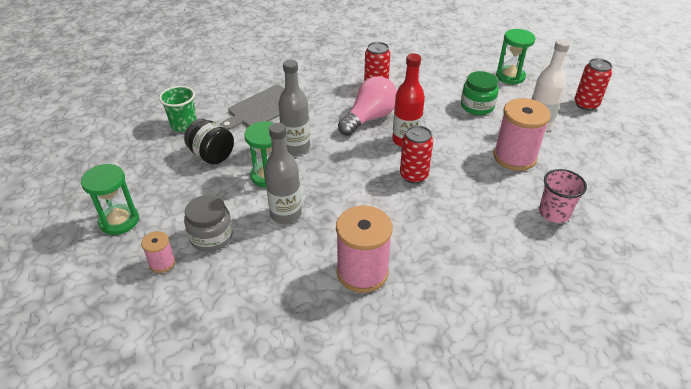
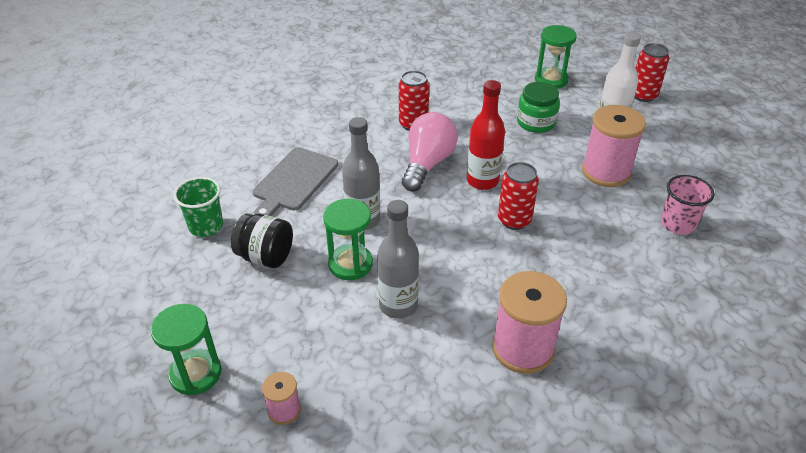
camera: 20 degrees left, 0 degrees up
grey jar [184,195,233,252] -> none

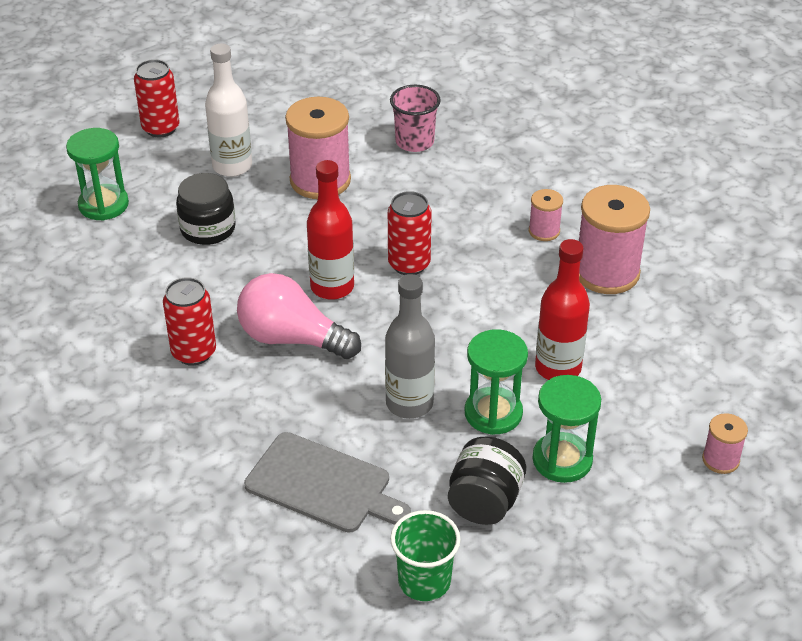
camera: 90 degrees left, 0 degrees up
green hourglass [151,304,221,395] -> green hourglass moved to [532,375,601,483]
grey bottle [377,200,419,319] -> red bottle [535,239,590,380]
green jar [517,82,560,133] -> black jar [176,173,236,245]
none -> pink spool [529,189,563,241]

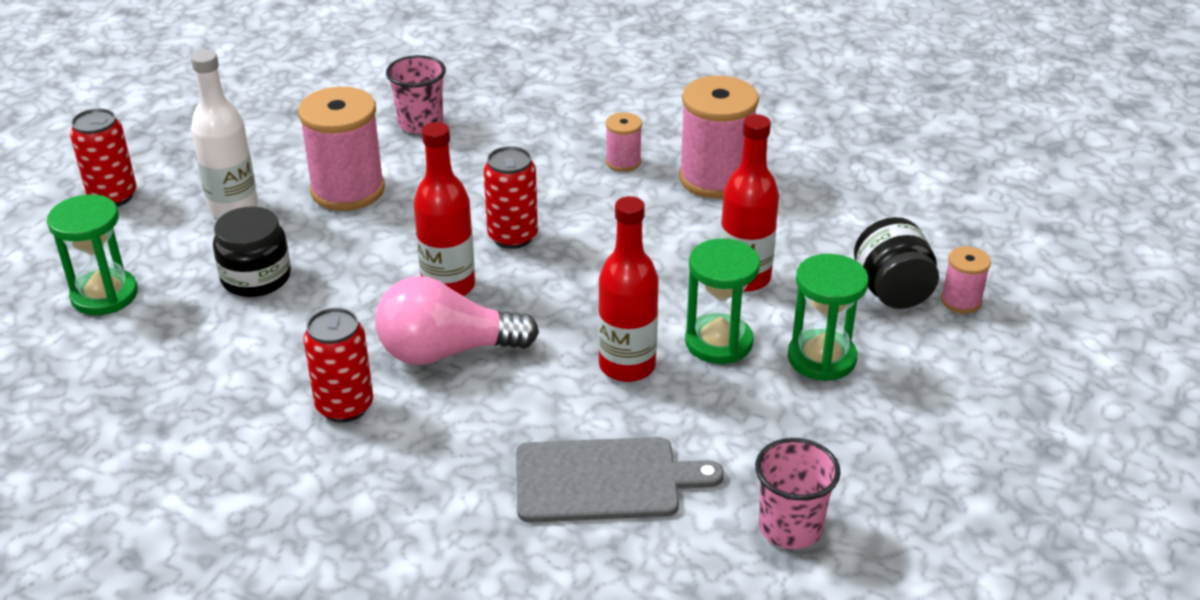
camera: 30 degrees left, 5 degrees down
grey bottle [385,274,435,419] -> red bottle [598,196,659,382]
green cup [390,510,461,601] -> pink cup [755,438,841,549]
black jar [448,437,526,525] -> black jar moved to [854,217,939,309]

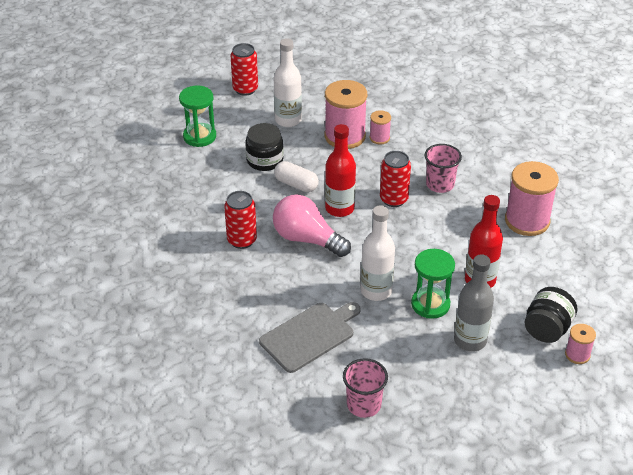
camera: 40 degrees right, 5 degrees up
pink cup [386,55,446,134] -> pink cup moved to [425,144,462,193]
grey cutting board [516,437,724,522] -> grey cutting board turned 75 degrees counterclockwise [259,302,361,373]
red bottle [598,196,659,382] -> white bottle [361,205,395,301]
pink spool [606,112,642,172] -> pink spool moved to [370,110,391,145]
green hourglass [788,254,869,381] -> grey bottle [454,254,494,352]
none -> white capsule [274,161,319,192]

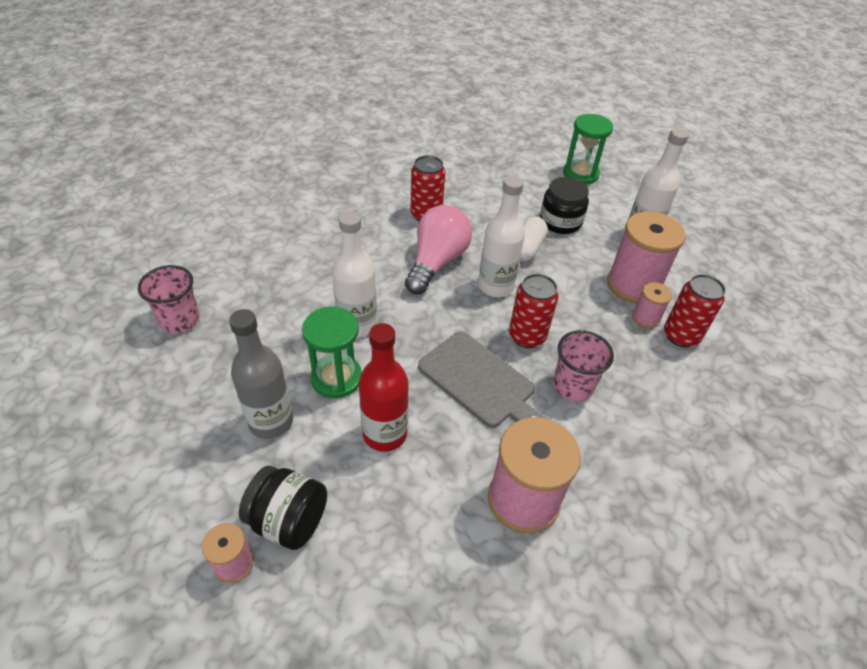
camera: 80 degrees right, 5 degrees up
red can [230,43,258,96] -> red can moved to [664,274,726,348]
grey cutting board [259,302,361,373] -> grey cutting board moved to [418,331,544,428]
red bottle [325,124,356,217] -> white bottle [478,176,525,297]

